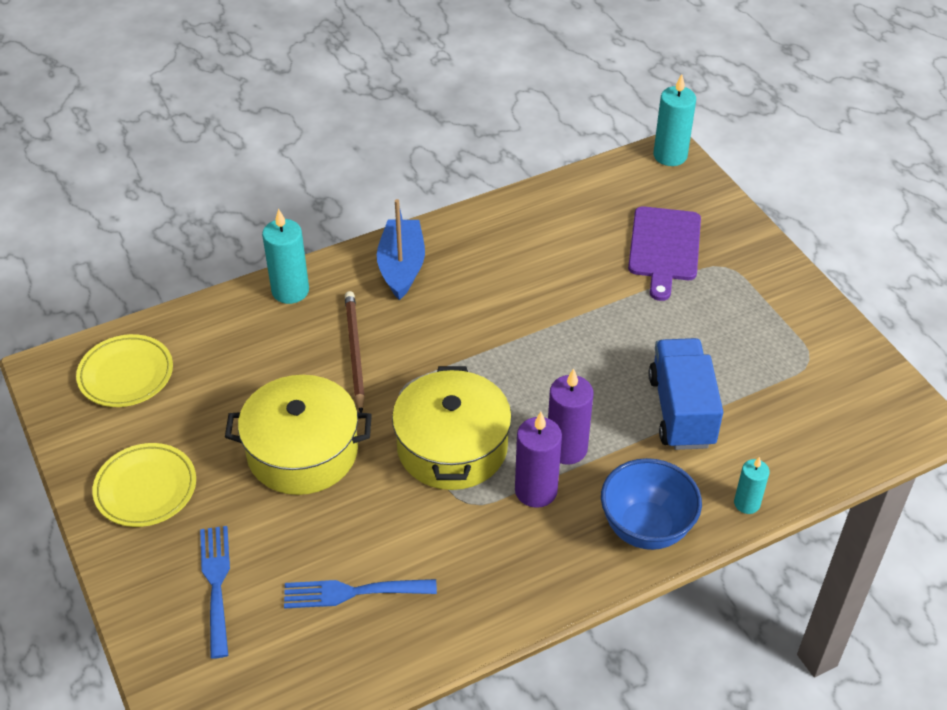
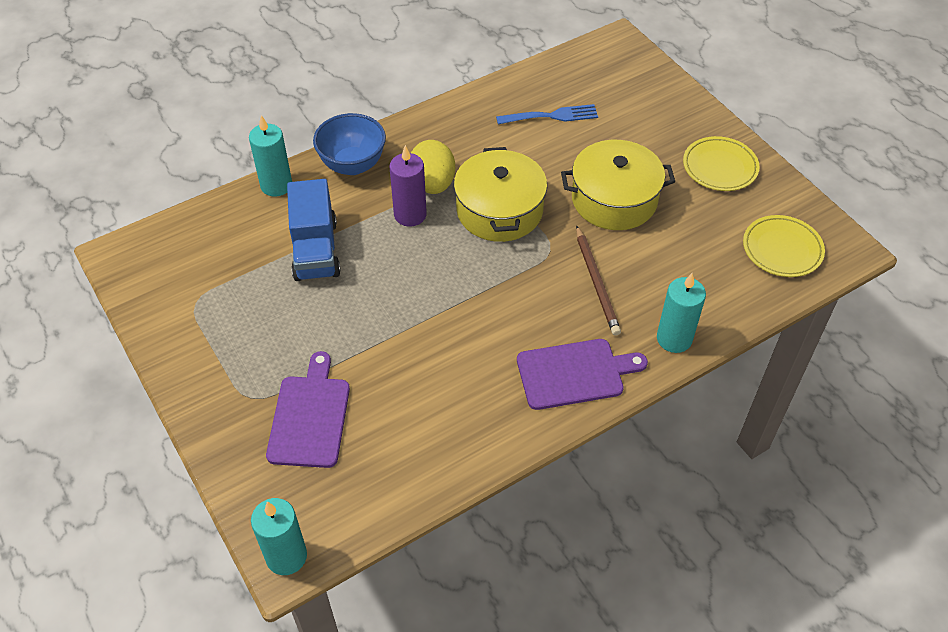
camera: 175 degrees right, 5 degrees up
blue fork [200,526,230,659] -> none
blue boat [377,199,425,300] -> purple cutting board [517,339,648,410]
purple candle [515,412,562,508] -> yellow egg [411,140,455,194]
turquoise candle [734,457,770,514] -> turquoise candle [249,115,292,197], size x1.63

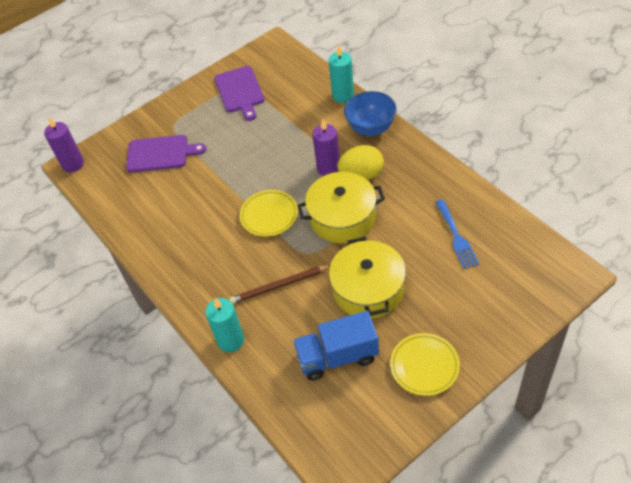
camera: 90 degrees right, 0 degrees up
turquoise candle [251,498,307,575] -> purple candle [44,117,84,172]
blue truck [287,179,341,281] -> blue truck moved to [293,311,379,381]
purple cutting board [517,339,648,410] -> purple cutting board moved to [214,66,265,121]
yellow plate [743,215,825,277] -> yellow plate moved to [240,190,298,237]

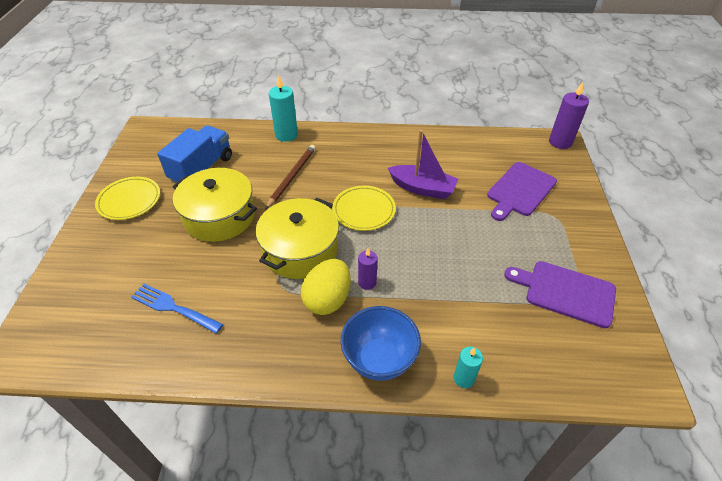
camera: 125 degrees right, 5 degrees down
purple candle [312,119,340,176] -> purple candle [358,248,377,290], size x0.61
turquoise candle [329,45,354,103] -> turquoise candle [454,347,483,388], size x0.61
none -> purple boat [388,130,458,199]

